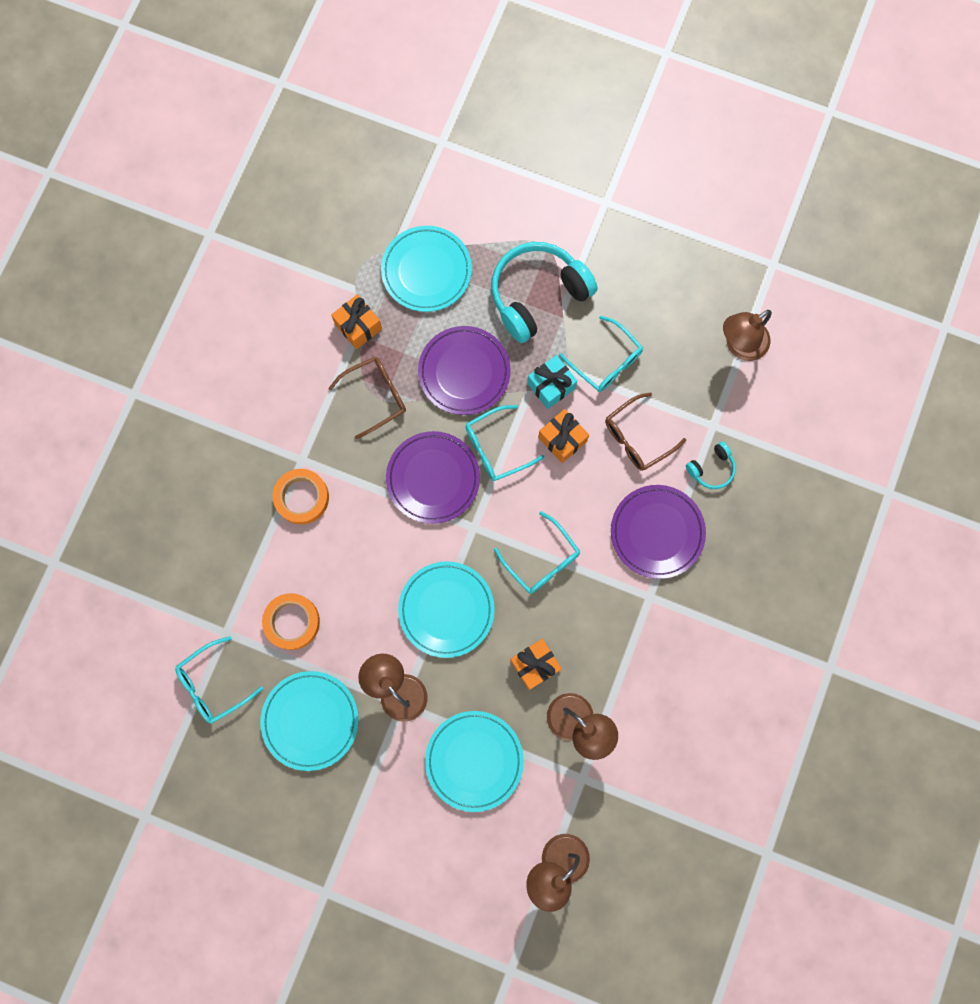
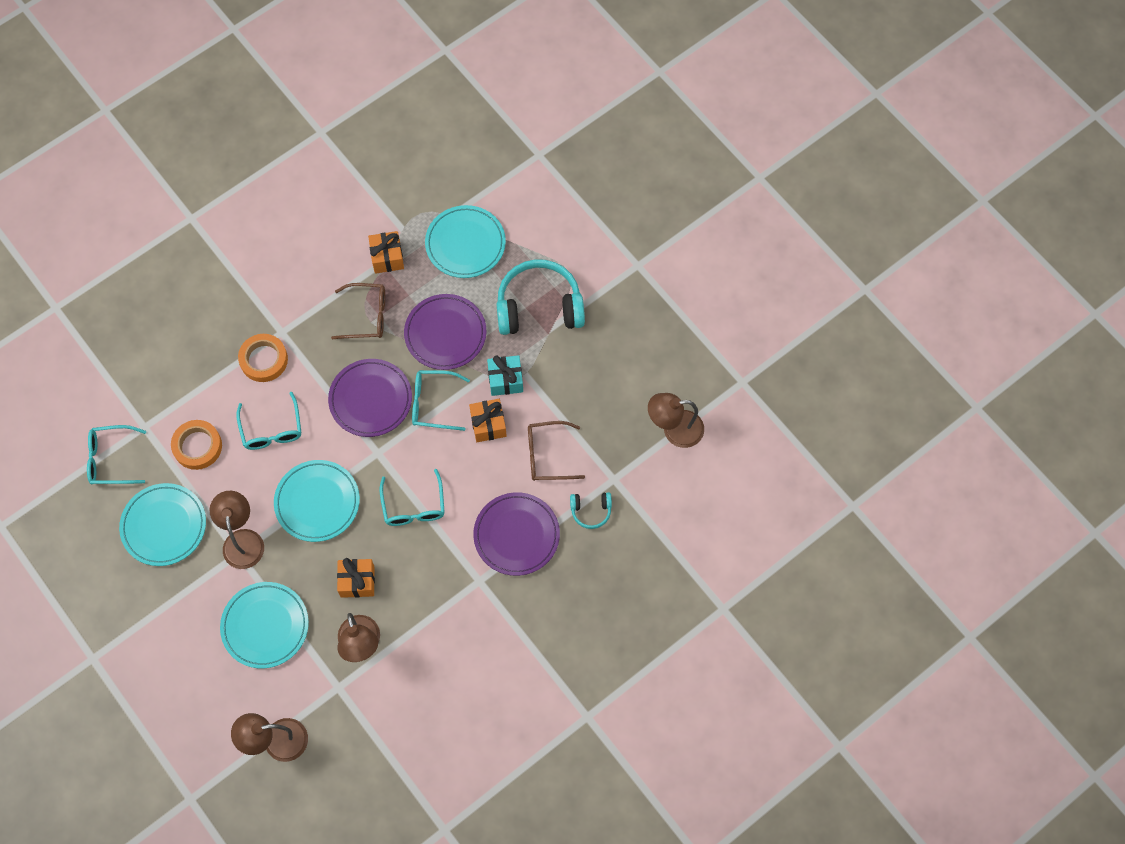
camera: 30 degrees right, 10 degrees down
turquoise glasses [559,316,643,392] -> turquoise glasses moved to [236,392,302,450]

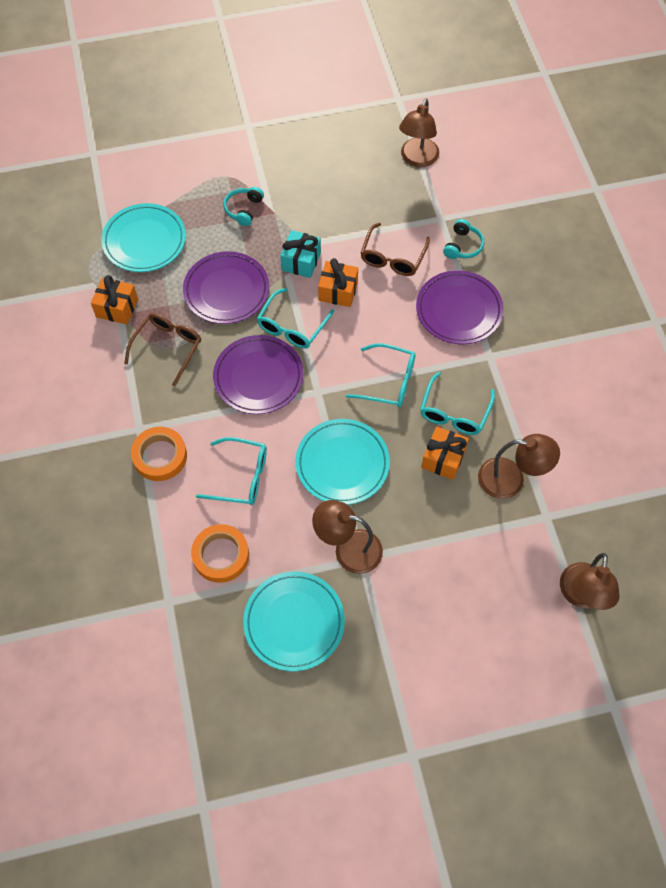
camera: 65 degrees left, 5 degrees down
turquoise glasses [87,425,146,485] -> turquoise glasses moved to [420,372,495,435]
turquoise plate [220,582,309,668] -> none
turquoise headphones [496,259,585,335] -> turquoise headphones [223,187,264,226], size x0.46

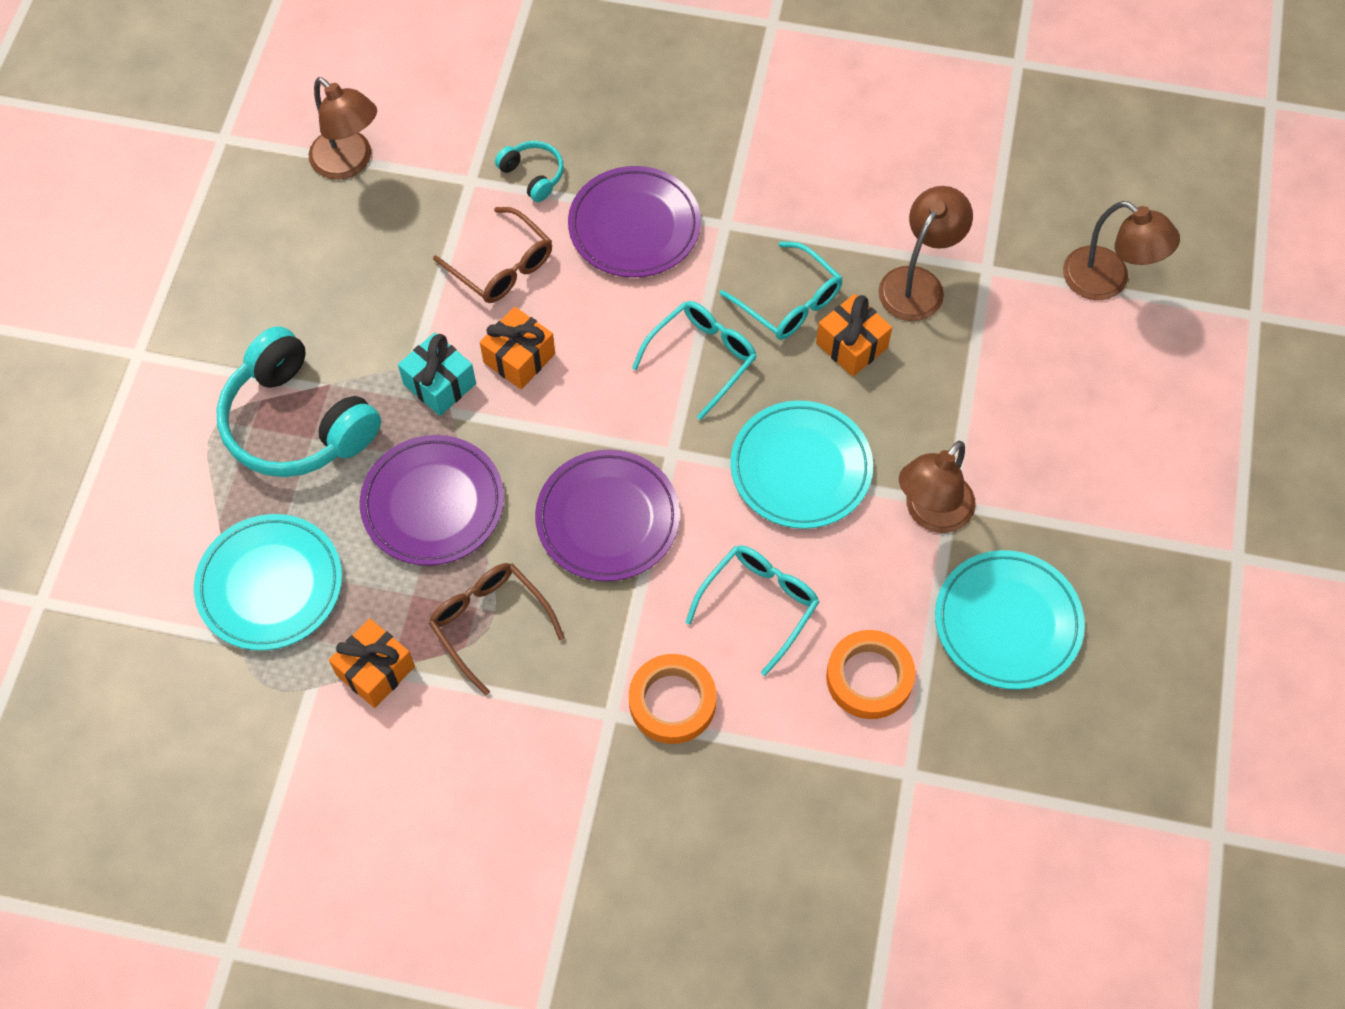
camera: 65 degrees left, 0 degrees up
turquoise headphones [223,187,264,226] -> turquoise headphones [216,326,381,477], size x2.18
turquoise glasses [257,288,334,349] -> none

